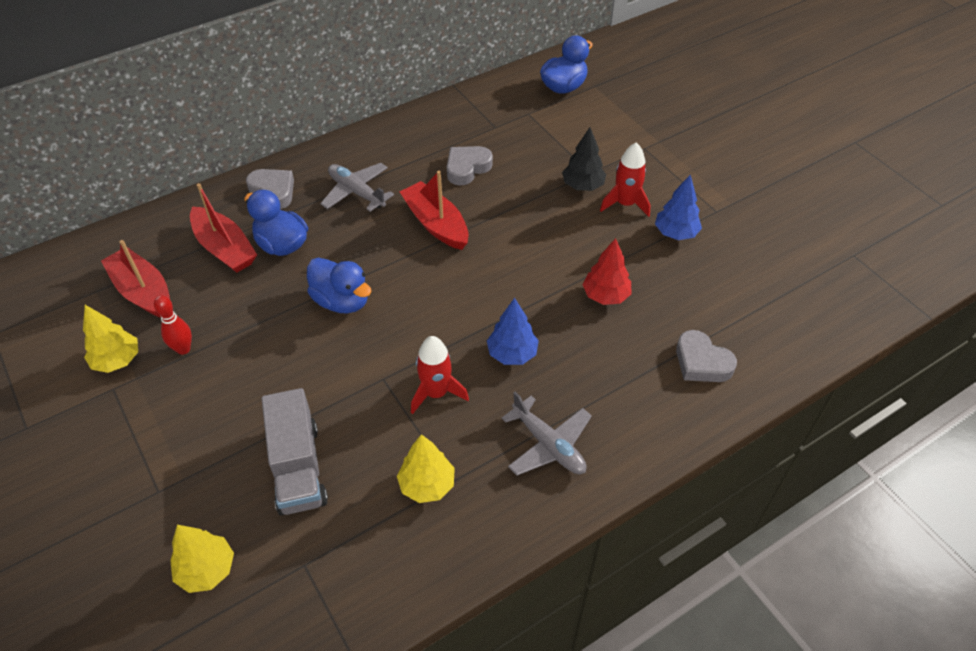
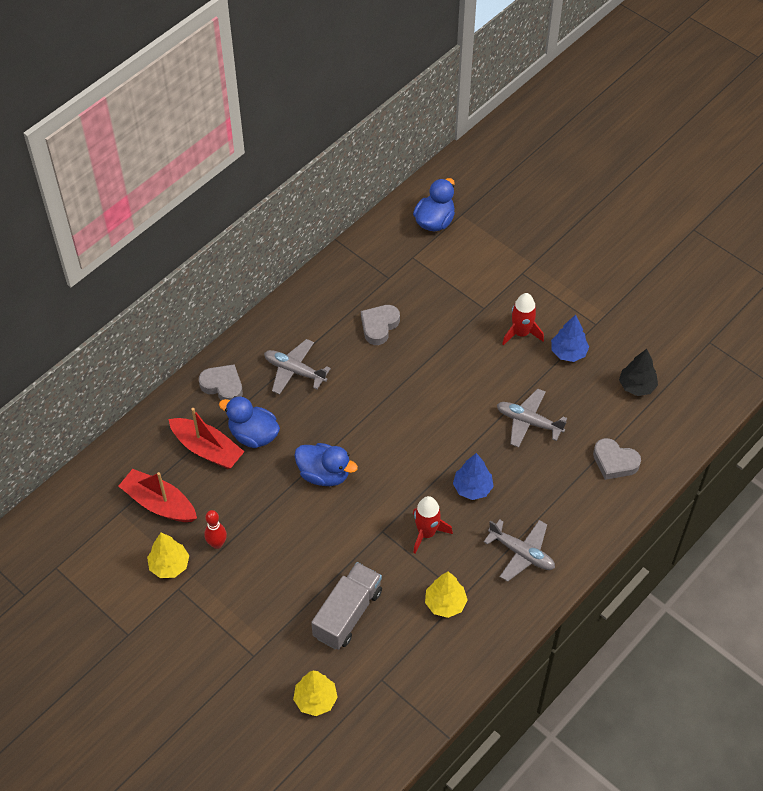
camera: 15 degrees left, 5 degrees up
grey truck [262,388,328,516] -> grey truck turned 120 degrees counterclockwise [311,562,382,650]
red boat [400,171,469,250] -> none
black tree [562,127,606,191] -> black tree moved to [619,349,658,396]
red tree [582,238,632,305] -> grey plane [497,389,567,448]

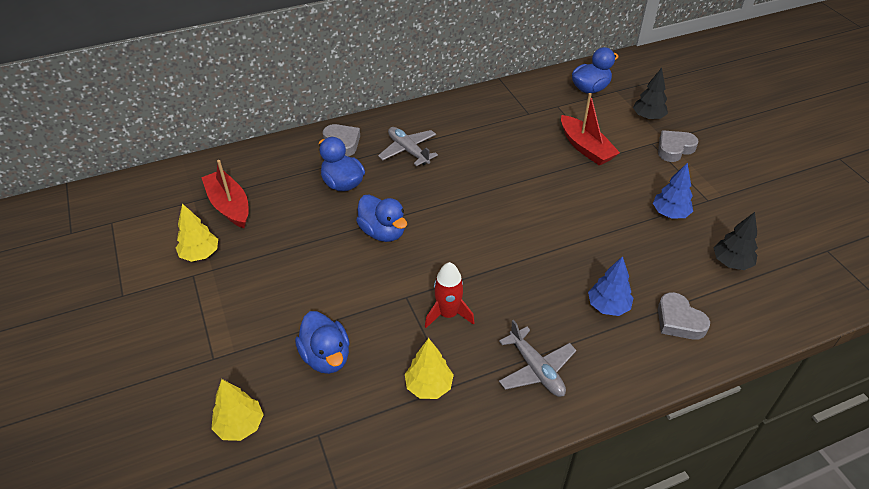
camera: 25 degrees right, 10 degrees down
red boat [168,408,245,469] -> red boat moved to [561,93,620,165]
red bowling pin [204,510,227,549] -> none
grey truck [311,562,382,650] -> blue duck [295,311,350,374]
grey heart [361,305,400,345] -> grey heart moved to [658,130,698,162]
blue tree [453,453,494,500] -> blue tree moved to [588,256,633,316]
grey plane [497,389,567,448] -> none
red rocket [502,293,544,346] -> none
none -> black tree [633,68,668,120]

